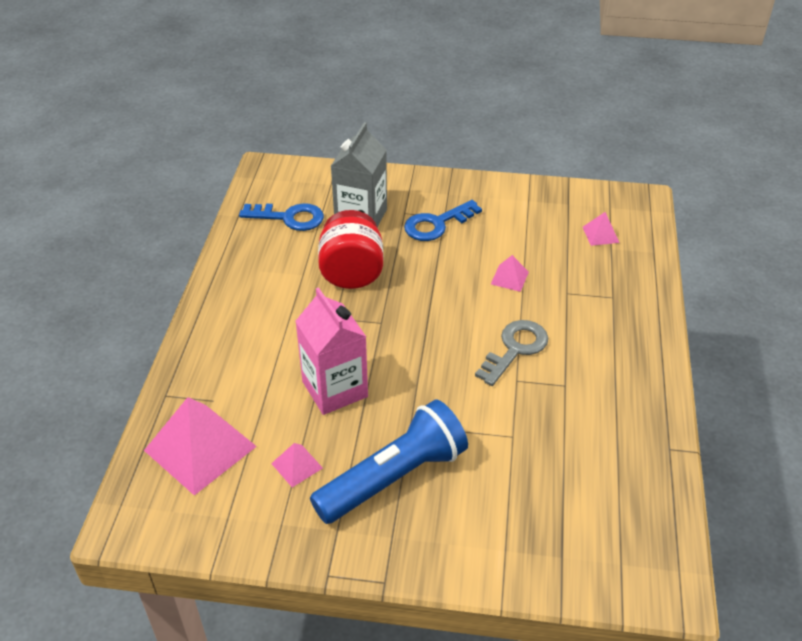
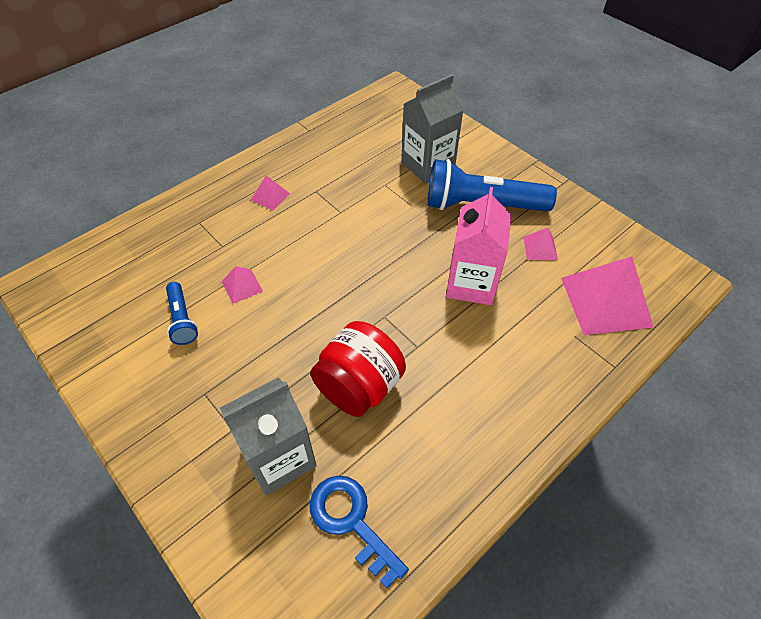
camera: 140 degrees left, 10 degrees up
blue key [404,200,482,241] -> none
grey key [475,320,548,386] -> none
pink pyramid [583,212,619,246] -> pink pyramid moved to [251,176,290,211]
none -> blue flashlight [166,282,198,345]
none -> grey carton [401,74,464,183]

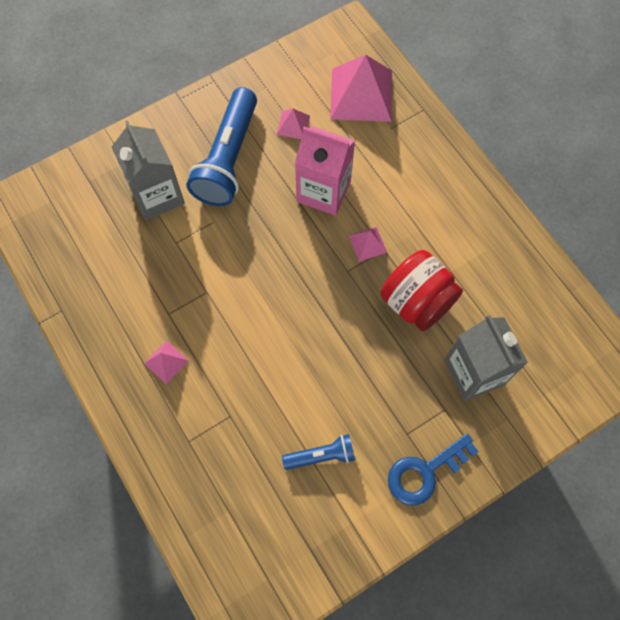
camera: 80 degrees left, 15 degrees up
pink pyramid [222,266,263,304] -> pink pyramid moved to [349,227,387,262]
blue key [310,476,409,589] -> blue key moved to [388,434,479,506]

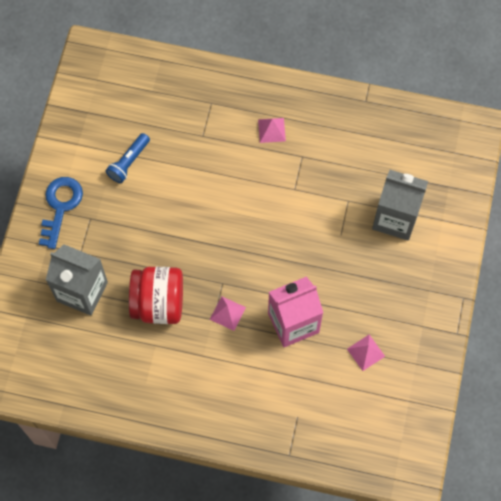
camera: 135 degrees right, 0 degrees up
blue flashlight [186,87,257,206] -> none
pink pyramid [330,55,392,122] -> none

